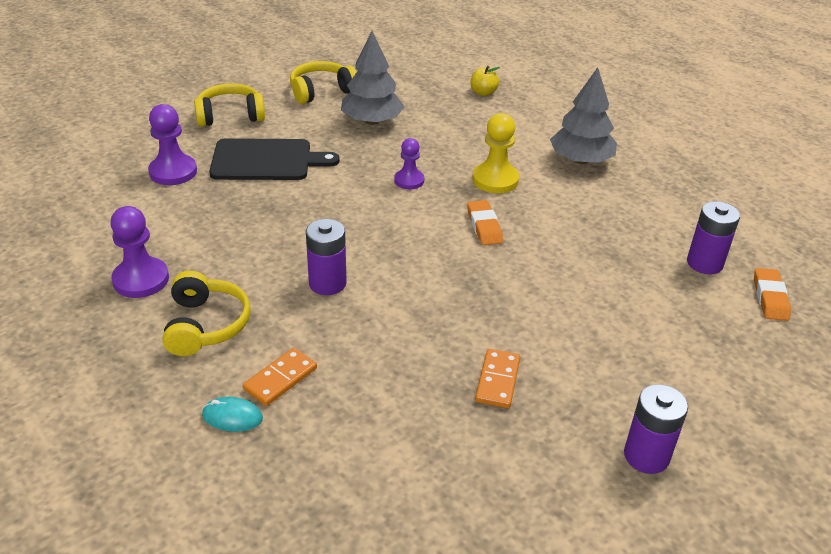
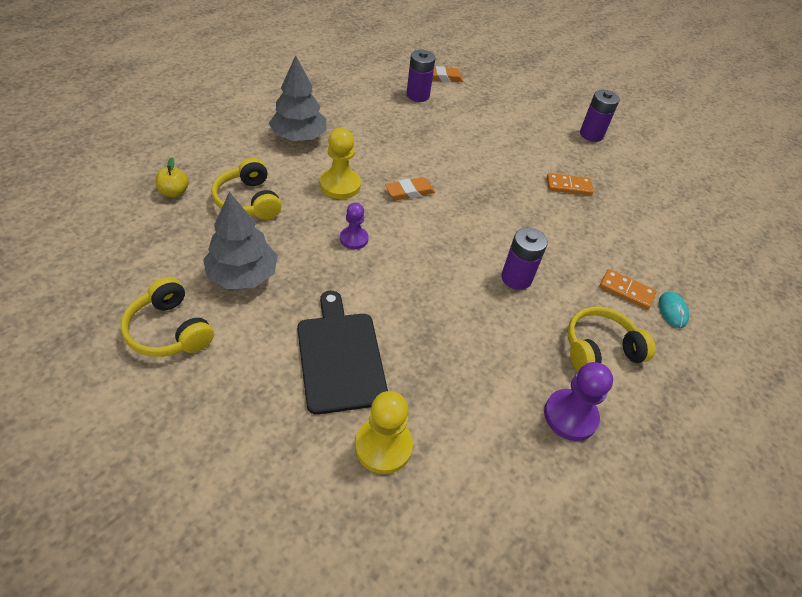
camera: 105 degrees left, 10 degrees up
purple pawn [148,104,197,185] -> yellow pawn [355,391,413,474]
yellow headphones [194,83,265,127] -> yellow headphones moved to [212,158,282,220]

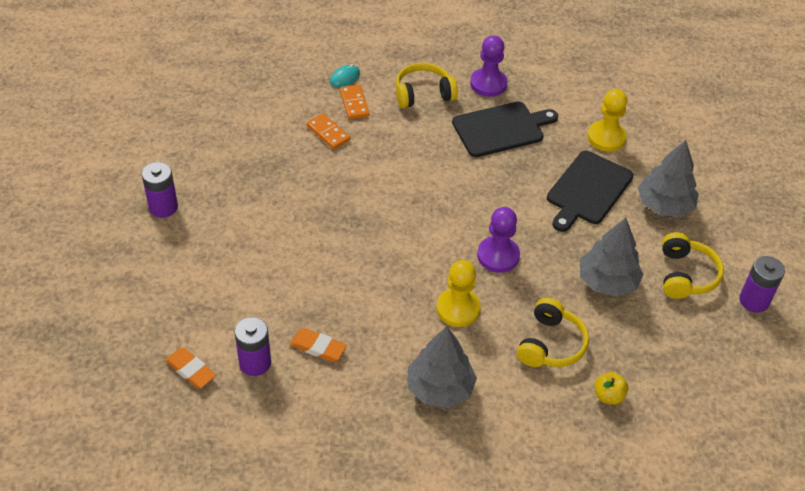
camera: 130 degrees left, 0 degrees up
purple pawn [340,203,368,249] -> purple pawn [477,207,520,273], size x1.55
orange eraser [385,177,435,200] -> orange eraser moved to [290,328,347,362]
purple battery [501,228,548,290] -> purple battery moved to [739,256,785,313]
orange domino [547,173,593,195] -> orange domino moved to [307,113,350,149]
yellow headphones [567,306,655,372] -> yellow headphones turned 135 degrees clockwise [396,62,458,108]
none -> black cutting board [452,101,558,157]
none -> grey tree [638,140,699,217]

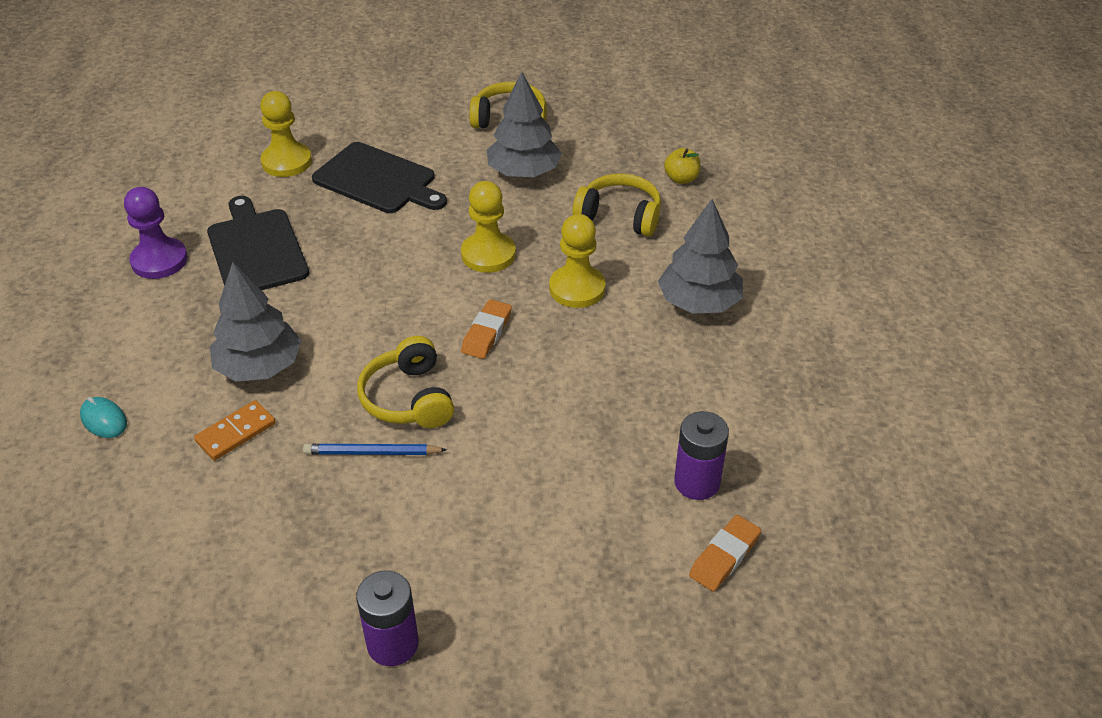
camera: 90 degrees left, 5 degrees down
orange eraser [290,328,347,362] -> orange eraser moved to [461,299,512,359]
orange domino [340,85,370,119] -> none
yellow headphones [396,62,458,108] -> yellow headphones moved to [357,336,454,428]
purple pawn [477,207,520,273] -> yellow pawn [461,181,516,273]
grey tree [638,140,699,217] -> grey tree moved to [210,262,301,382]
purple battery [739,256,785,313] -> none
none -> blue pencil [303,444,447,455]

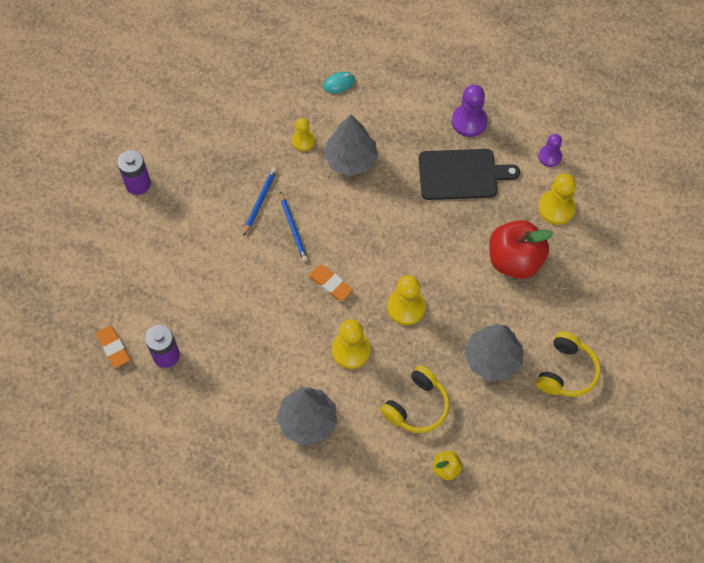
camera: 110 degrees right, 20 degrees up
orange domino [194,400,276,461] -> yellow pawn [292,118,315,151]
black cutting board [312,142,447,213] -> red apple [489,220,553,279]
yellow headphones [357,336,454,428] -> blue pencil [280,192,308,262]
none -> purple pawn [538,134,562,167]

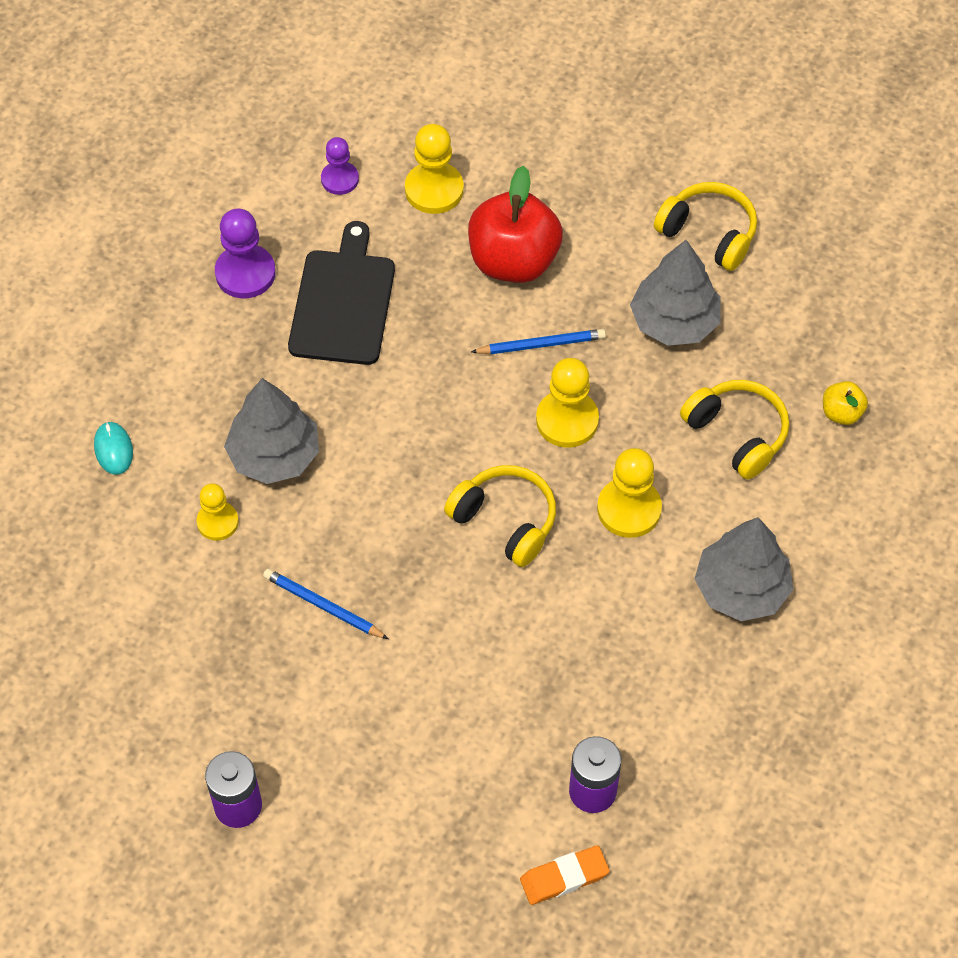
camera: 80 degrees left, 5 degrees down
blue pencil [280,192,308,262] -> blue pencil moved to [471,329,606,354]
orange eraser [309,265,353,301] -> yellow headphones [444,465,556,567]

